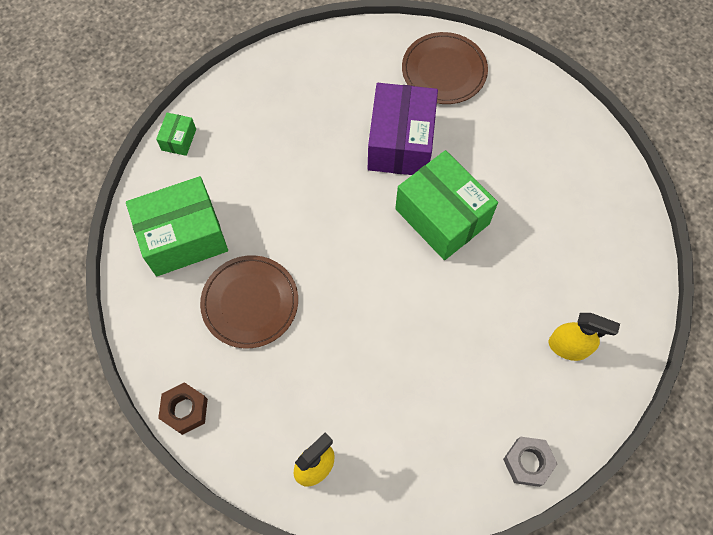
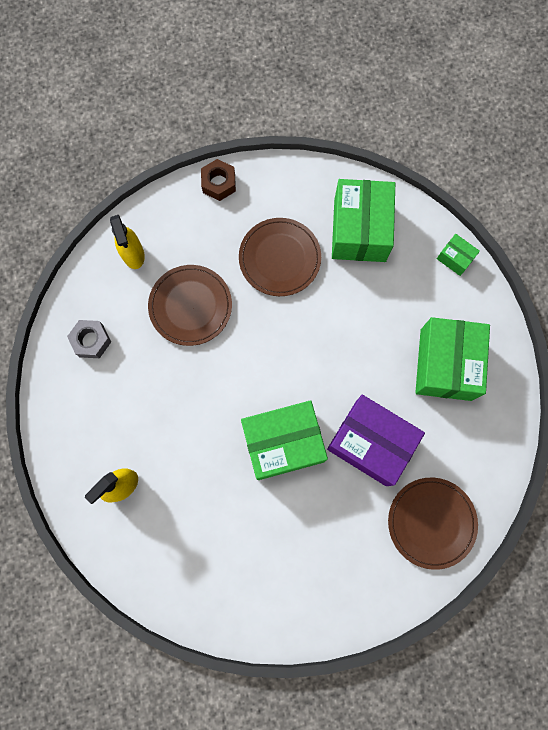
camera: 115 degrees right, 10 degrees up
grey nut [503,437,557,487] -> grey nut moved to [67,320,111,358]
none -> brown plate [148,265,232,346]
none -> green box [415,317,490,401]

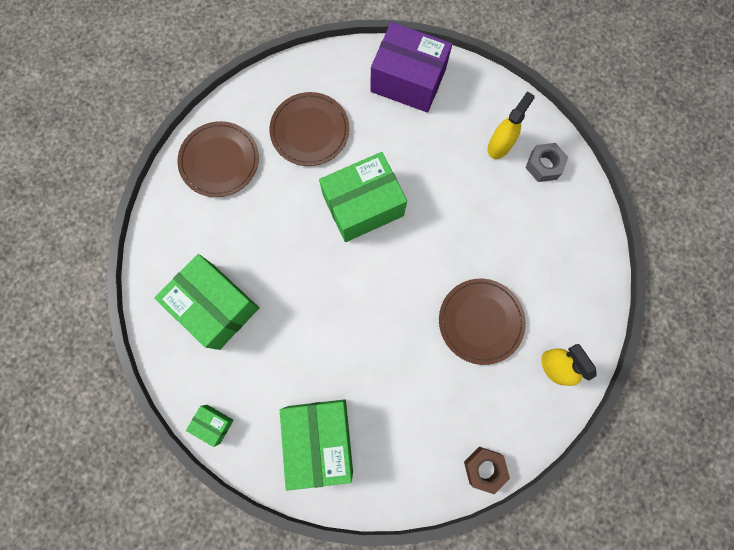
camera: 170 degrees right, 0 degrees up
grey nut [67,320,111,358] -> grey nut moved to [526,143,568,182]
brown plate [239,218,321,296] -> brown plate moved to [269,92,349,166]
purple box [327,395,425,486] -> purple box moved to [370,22,452,113]
green box [415,317,490,401] -> green box turned 45 degrees counterclockwise [154,254,259,350]

